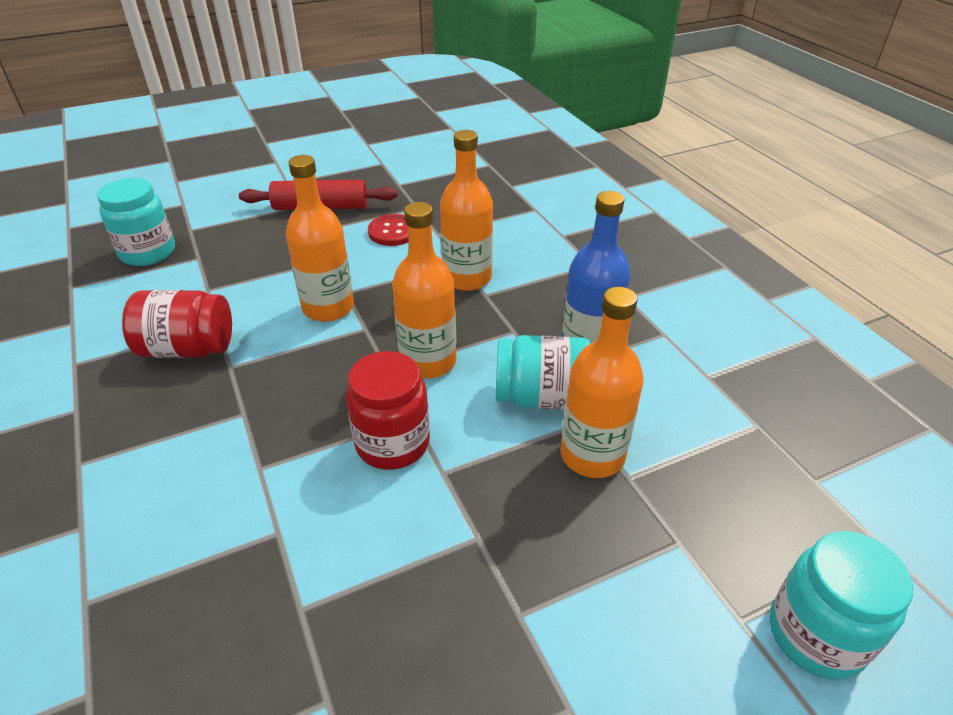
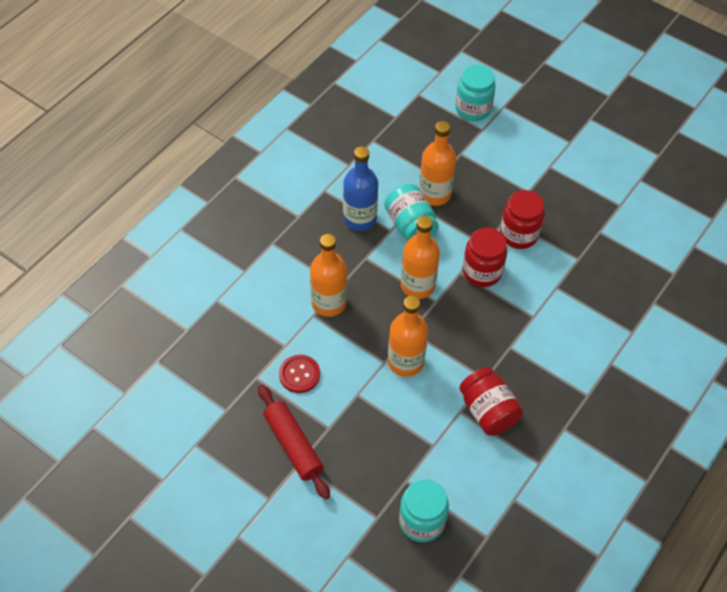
camera: 120 degrees left, 15 degrees up
none -> red jar [500,190,545,249]

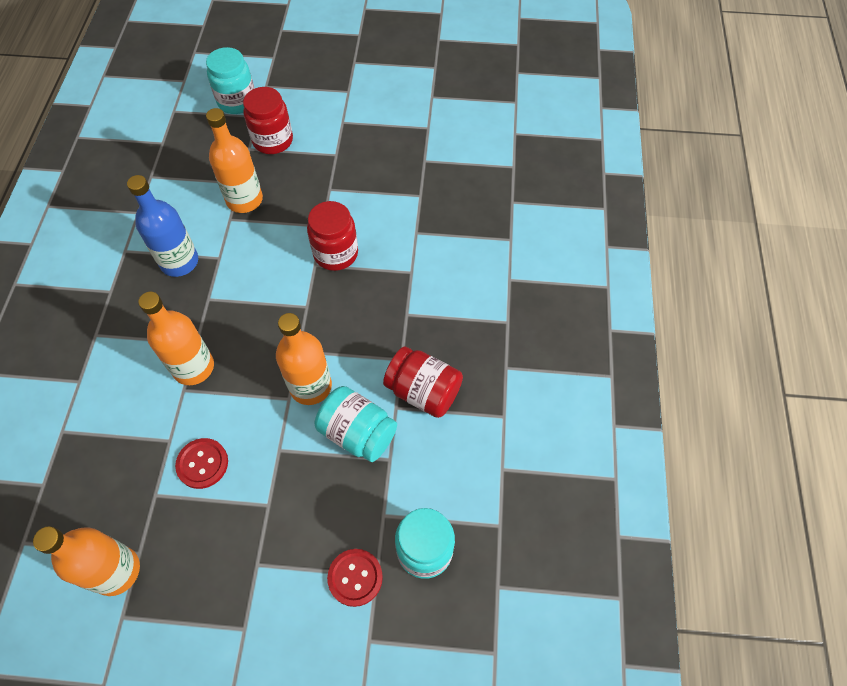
camera: 30 degrees left, 5 degrees up
red rolling pin [258,385,330,499] -> none
turquoise jar [384,184,439,241] -> turquoise jar moved to [315,386,397,462]
orange bottle [401,216,440,299] -> orange bottle moved to [33,526,140,596]
red jar [500,190,545,249] -> red jar moved to [243,87,293,154]
none -> red button [327,549,383,607]

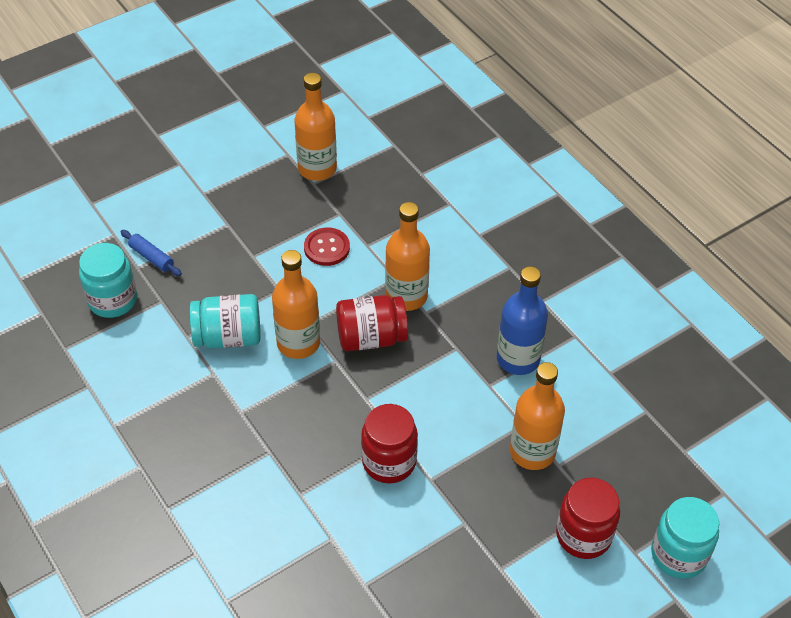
camera: 140 degrees right, 10 degrees down
red button [327,549,383,607] -> blue rolling pin [120,230,182,276]
red jar [383,347,463,418] -> red jar moved to [336,295,408,351]

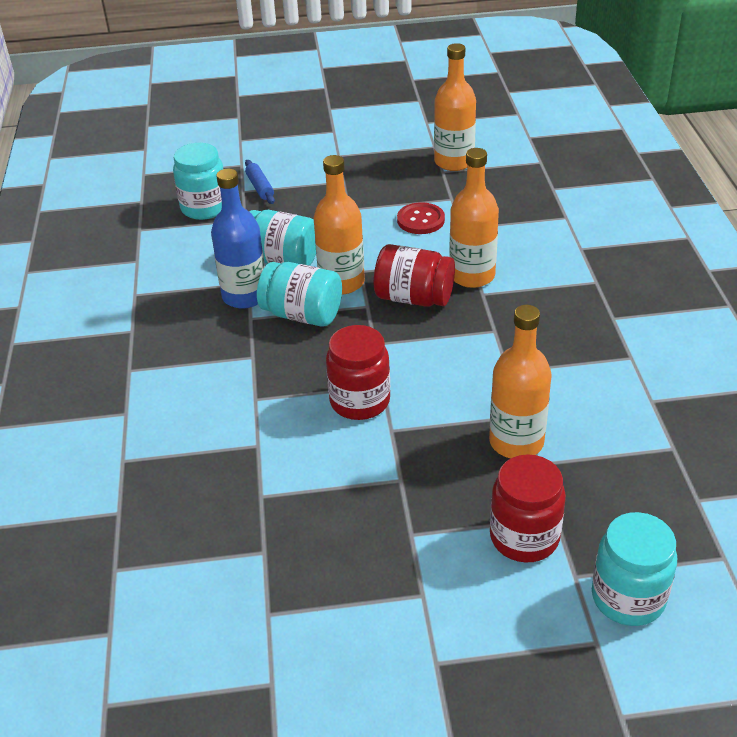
camera: 30 degrees right, 10 degrees down
blue bottle [497,266,548,375] -> blue bottle moved to [211,169,265,308]
none -> turquoise jar [257,262,342,326]

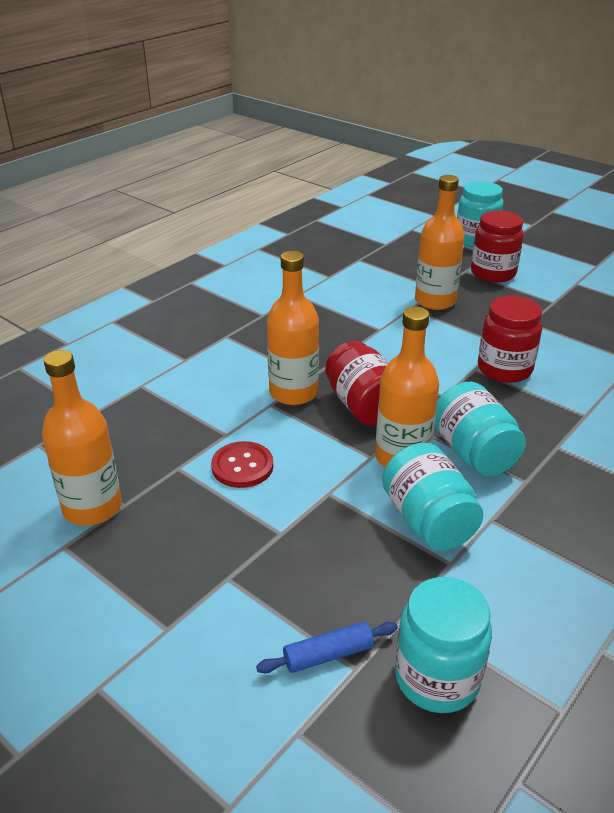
camera: 135 degrees left, 5 degrees down
blue bottle [211,169,265,308] -> none
blue rolling pin [245,160,275,204] -> blue rolling pin turned 45 degrees clockwise [256,622,398,673]

